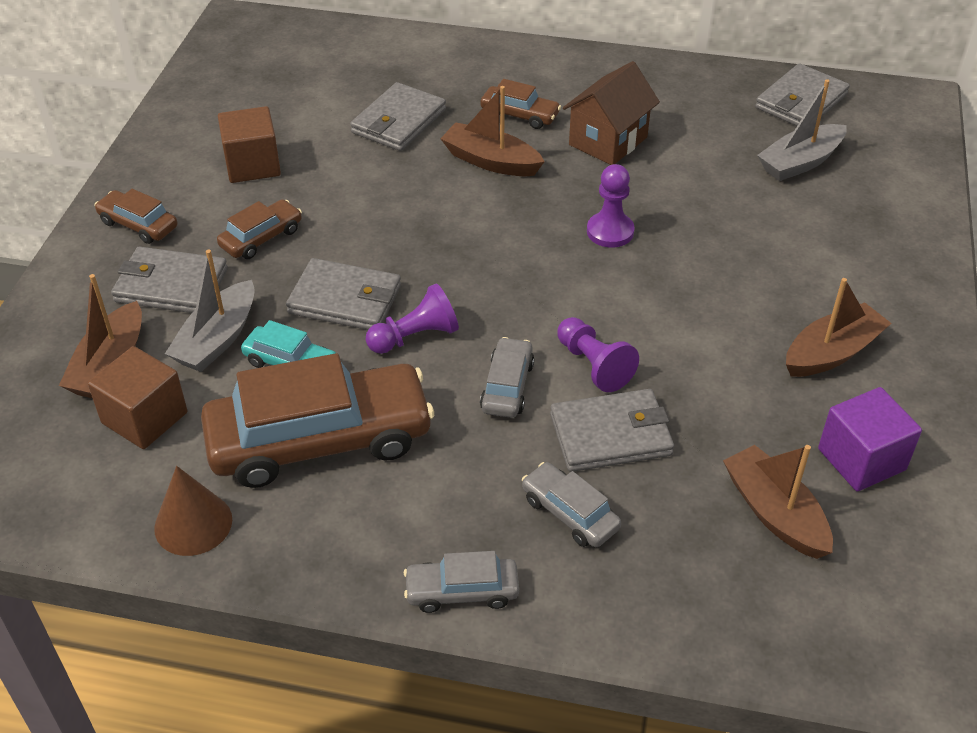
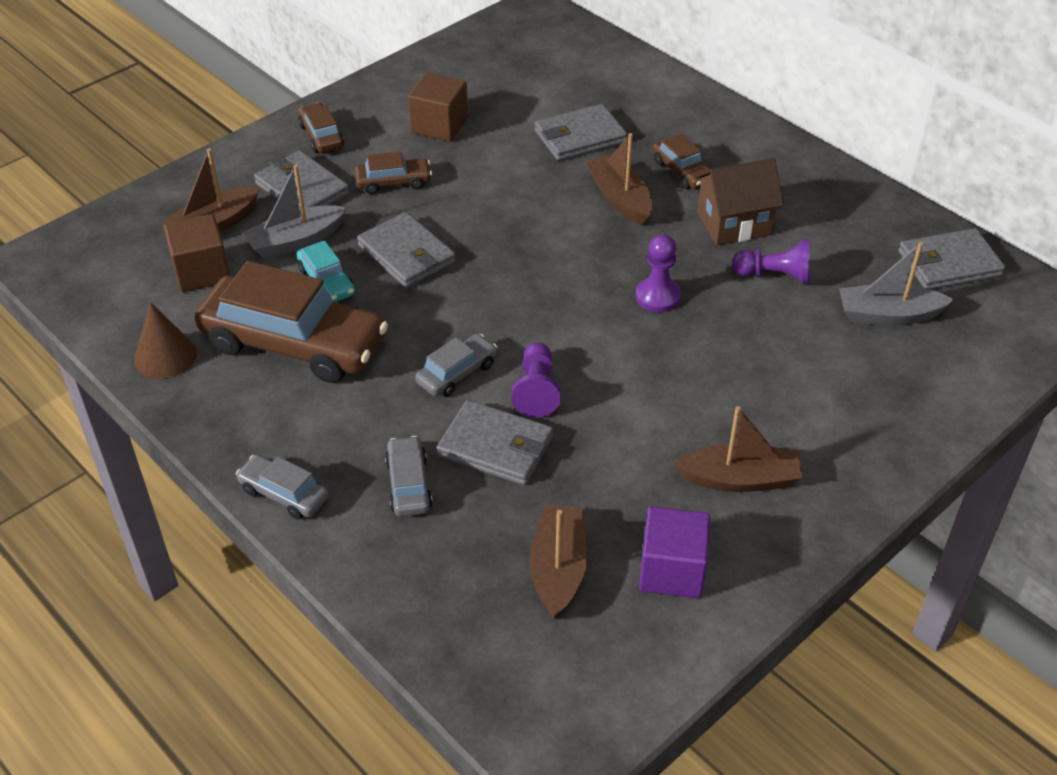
camera: 35 degrees right, 0 degrees up
purple pawn [366,284,459,354] -> purple pawn moved to [732,239,810,284]

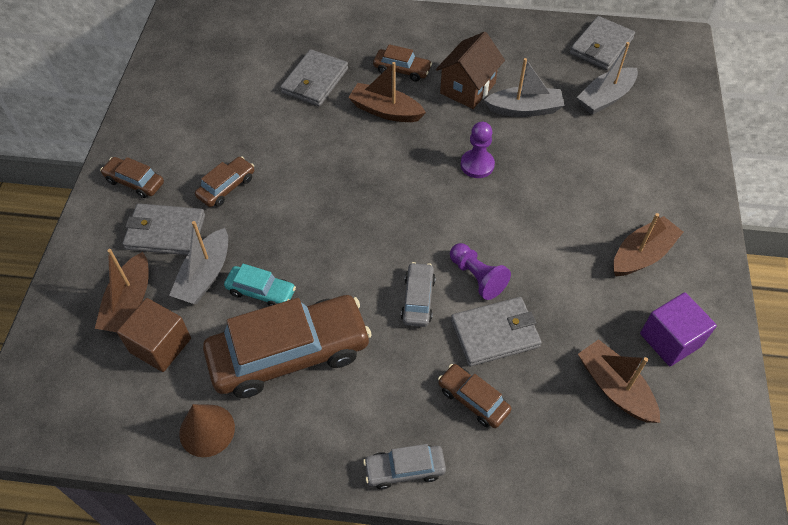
camera: 40 degrees left, 10 degrees up
grey wallet [357,212,456,288] -> none
grey car [385,436,433,517] -> brown car [438,364,511,428]
brown cube [408,72,468,142] -> none
purple pawn [732,239,810,284] -> grey boat [484,58,564,117]

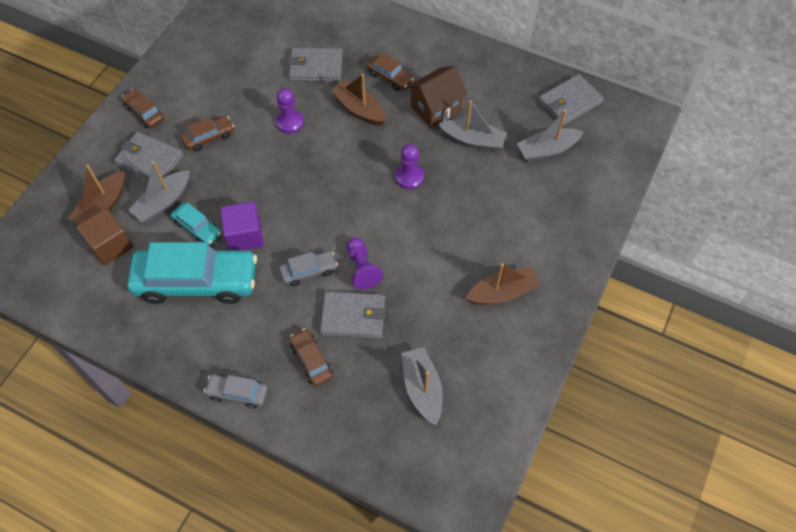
camera: 20 degrees right, 5 degrees up
brown cone [179,404,235,457] -> none
brown car [203,295,372,398] -> turquoise car [127,242,257,304]
grey wallet [280,49,348,106] -> grey wallet turned 45 degrees clockwise [288,48,343,82]
grey car [401,262,436,327] -> grey car turned 45 degrees clockwise [279,251,338,286]
brown boat [578,339,660,423] -> grey boat [402,347,443,425]
purple cube [640,292,717,366] -> purple cube moved to [220,201,264,251]
none -> purple pawn [276,88,304,134]

